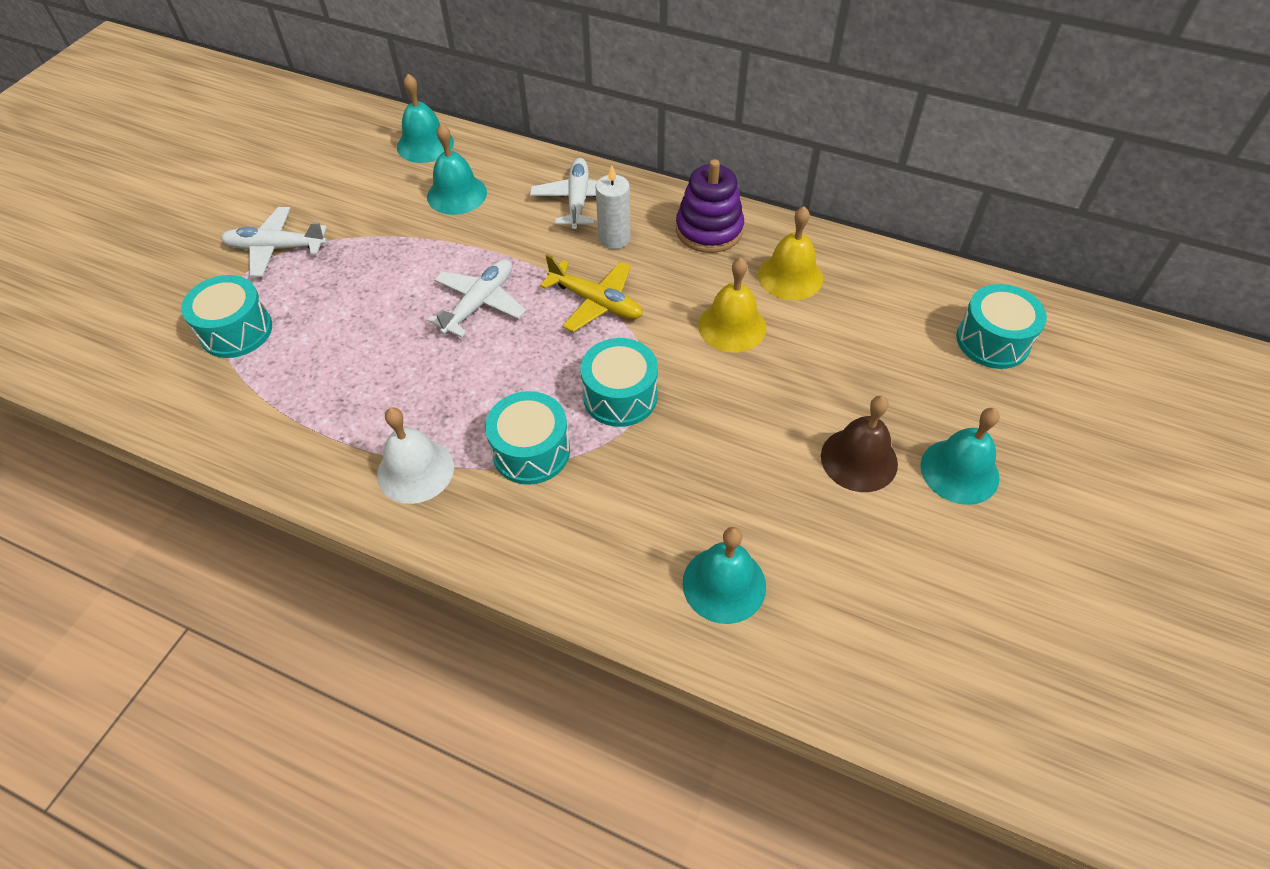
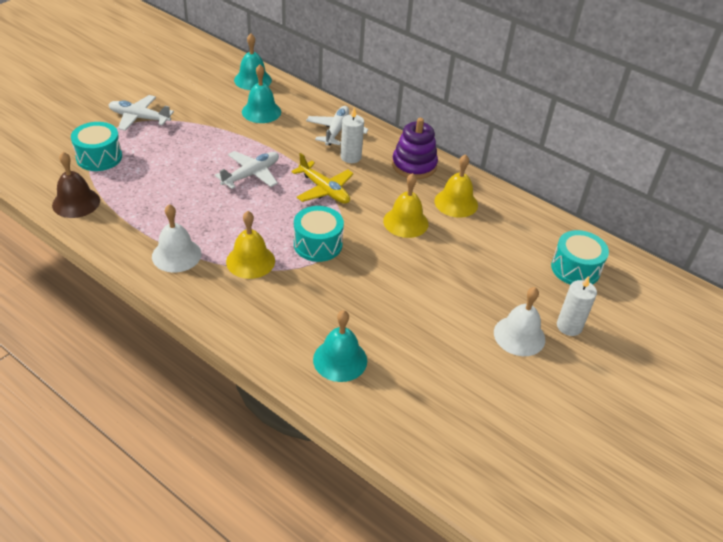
camera: 10 degrees right, 10 degrees down
turquoise drum [485,391,570,485] -> yellow bell [226,211,275,279]
brown bell [821,396,898,492] -> brown bell moved to [52,152,100,218]
turquoise bell [920,408,1000,505] -> white bell [494,287,545,356]
none -> white candle [557,276,597,336]

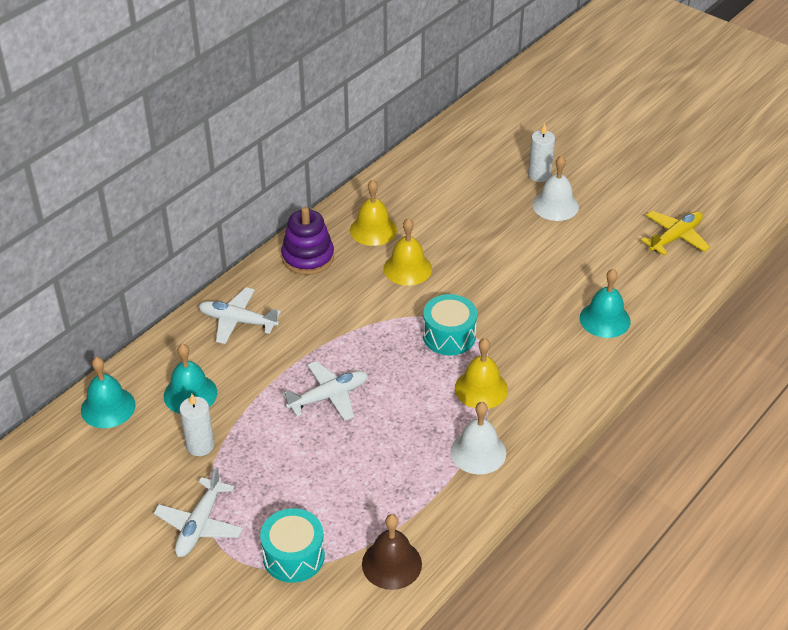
camera: 85 degrees left, 0 degrees up
white plane [215,151,279,189] -> white plane turned 105 degrees clockwise [282,361,368,421]
yellow plane [291,153,354,204] -> yellow plane moved to [641,211,710,255]
white candle [340,107,364,163] -> white candle moved to [179,394,214,456]
turquoise drum [551,230,609,285] -> none

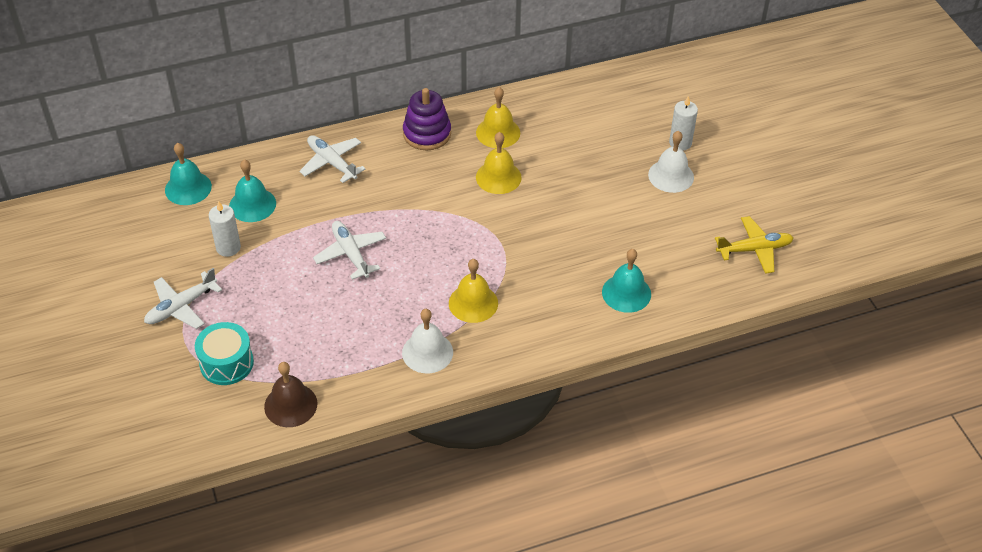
camera: 30 degrees right, 5 degrees up
white plane [282,361,368,421] -> white plane turned 120 degrees counterclockwise [313,221,386,280]
turquoise drum [423,294,477,355] -> none

